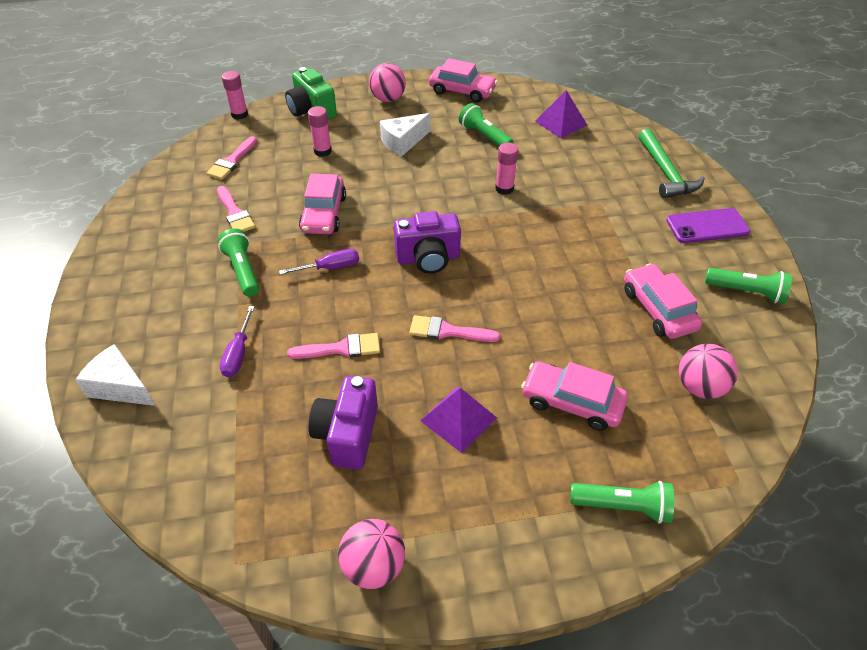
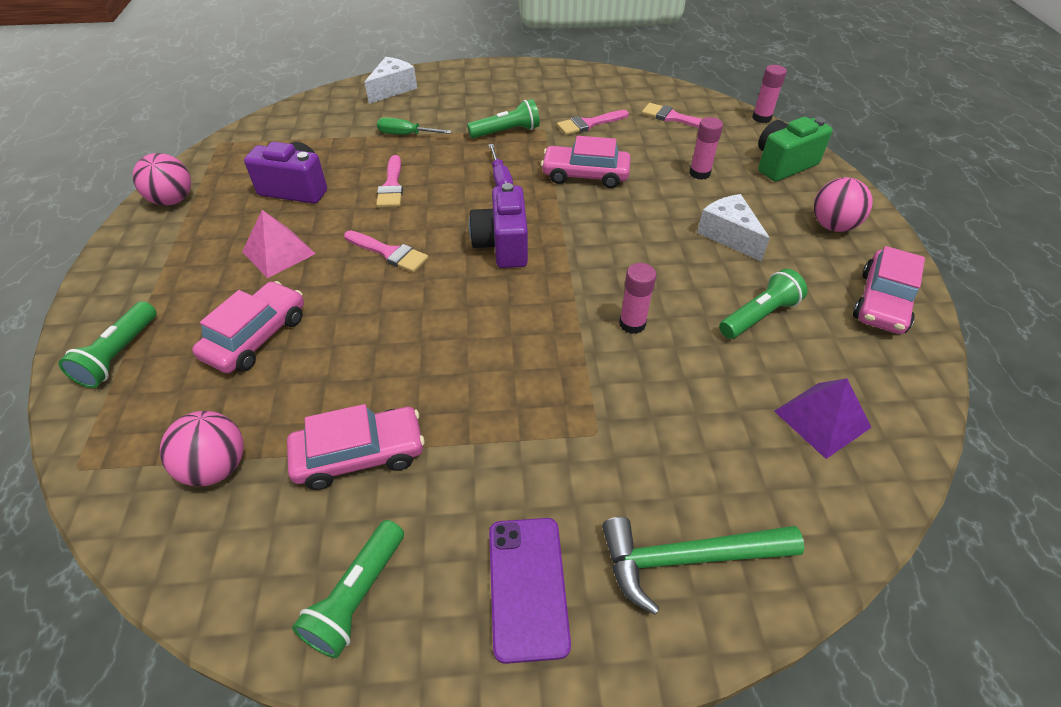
camera: 95 degrees right, 0 degrees up
purple screwdriver [220,306,255,377] -> green screwdriver [377,117,452,135]
pink brush [409,315,500,342] -> pink brush turned 105 degrees clockwise [344,231,429,273]
purple pyramid [420,388,497,453] -> pink pyramid [242,210,316,278]

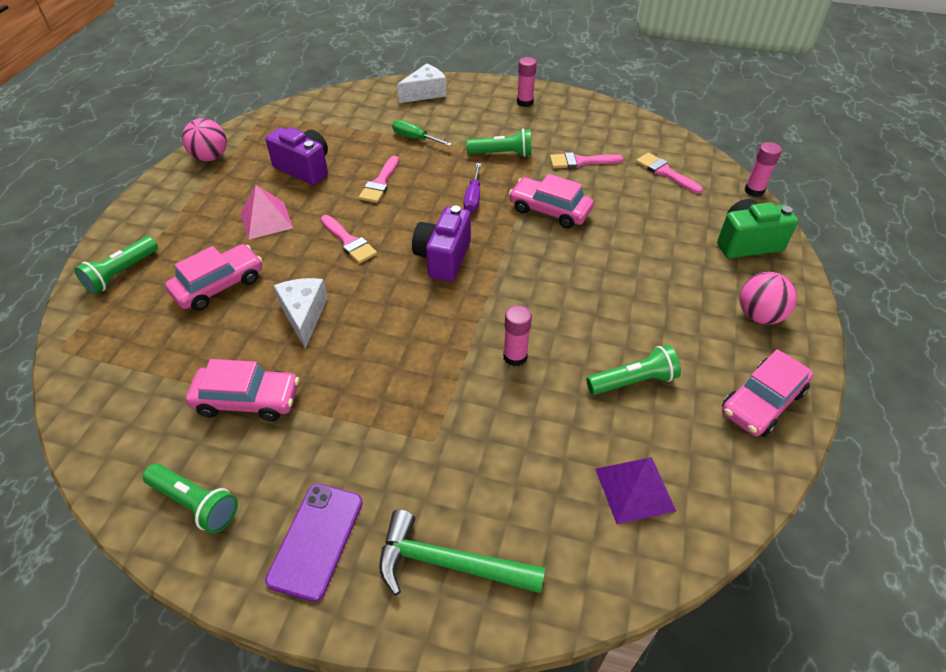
camera: 20 degrees right, 0 degrees up
pink ball [160,411,244,487] -> none
green flashlight [292,520,404,658] -> green flashlight turned 105 degrees counterclockwise [143,464,238,533]
pink glue stick [689,117,723,180] -> pink glue stick moved to [517,57,537,107]
white cheese [697,194,770,261] -> white cheese moved to [273,278,328,349]

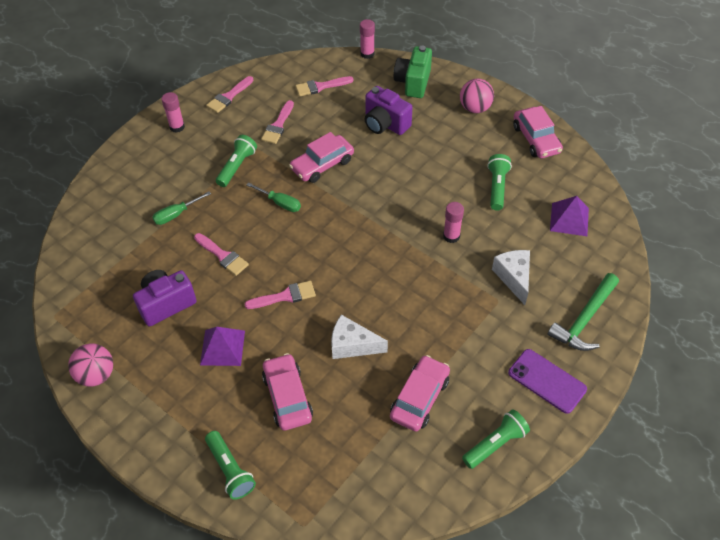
camera: 65 degrees left, 5 degrees up
pink pyramid [241,185,293,240] -> purple pyramid [200,327,245,366]
white cheese [397,63,447,103] -> white cheese moved to [492,250,530,305]
purple camera [412,206,471,282] -> purple camera moved to [365,86,412,135]
purple screwdriver [463,163,481,212] -> green screwdriver [246,182,301,212]
none -> pink brush [206,76,254,113]

